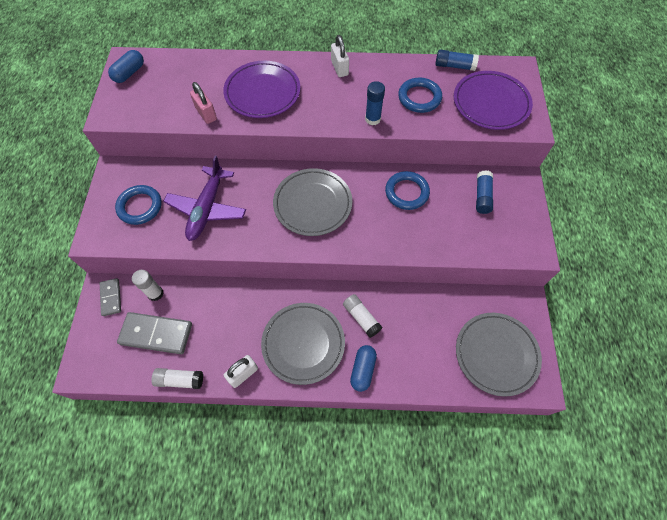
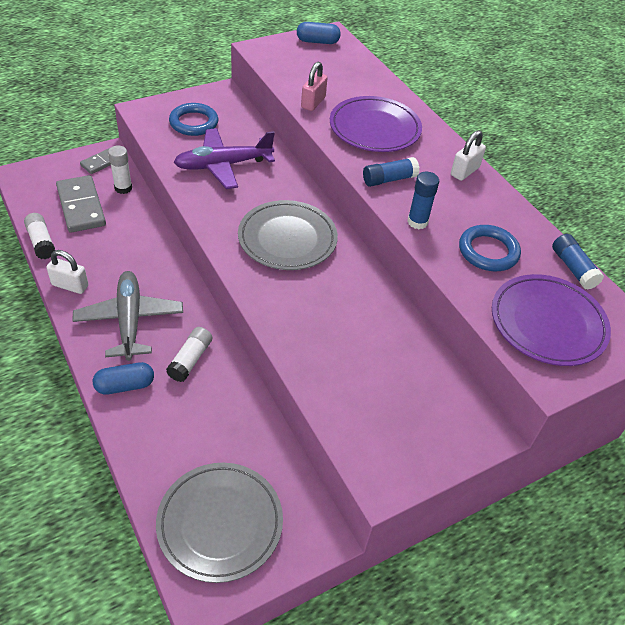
camera: 55 degrees right, 15 degrees down
grey plate [261,303,345,385] -> grey plane [72,271,183,361]
blue ring [385,171,430,210] -> none
blue glue stick [476,170,493,214] -> blue glue stick moved to [363,157,420,187]

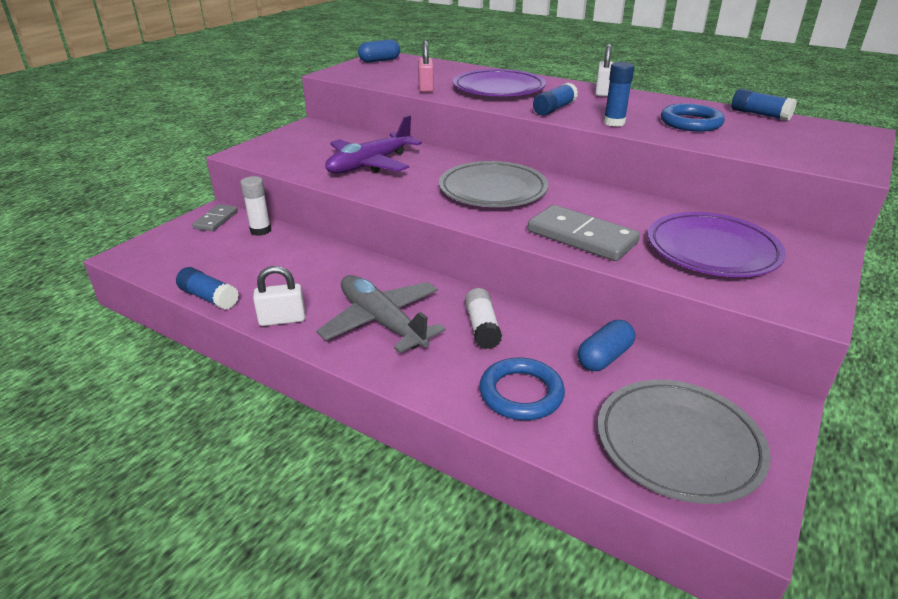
camera: 25 degrees left, 15 degrees down
white glue stick [24,213,55,259] -> blue glue stick [176,267,239,310]
grey domino [56,175,106,233] -> grey domino moved to [527,205,640,261]
blue capsule [93,362,154,395] -> blue capsule moved to [578,320,635,371]
blue ring [169,103,218,136] -> blue ring moved to [479,358,565,420]
purple plate [492,274,611,366] -> purple plate moved to [648,212,786,277]

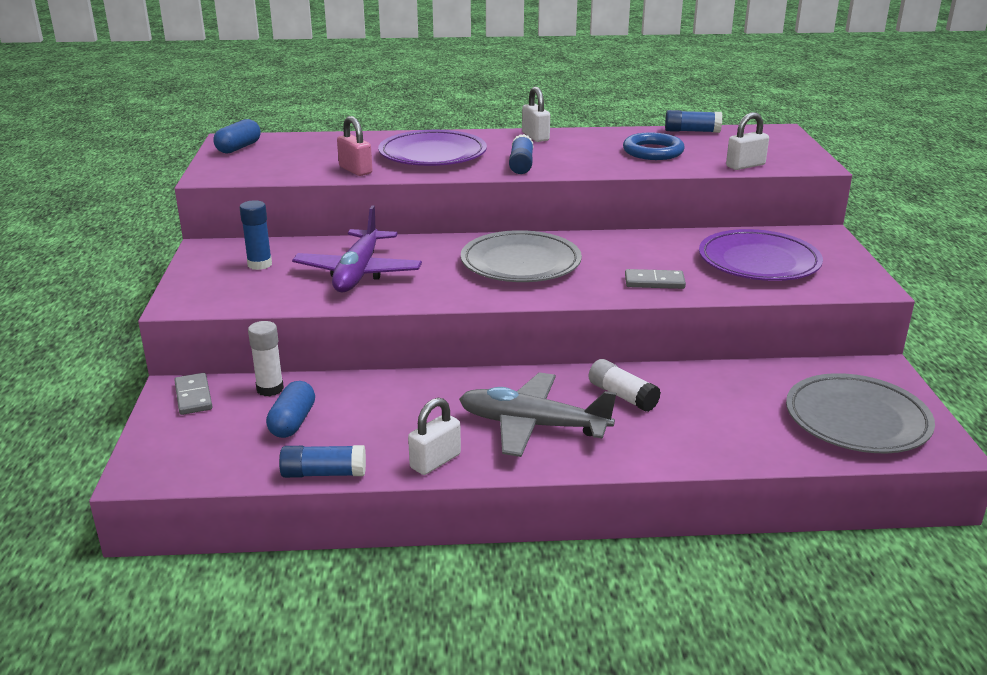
camera: 35 degrees left, 5 degrees down
blue ring [479,358,565,420] -> none
grey domino [527,205,640,261] -> grey domino [625,269,686,289], size x0.57
blue capsule [578,320,635,371] -> blue capsule moved to [266,381,315,438]
blue glue stick [604,62,634,127] -> blue glue stick moved to [240,200,272,270]
none -> white padlock [726,112,769,170]

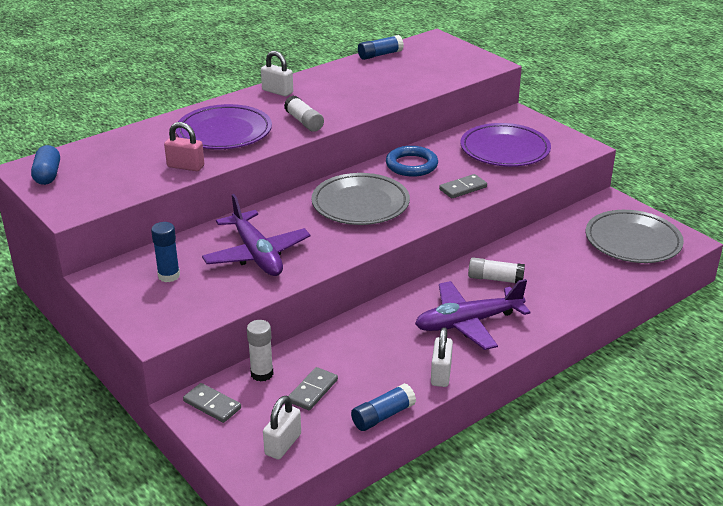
camera: 35 degrees left, 5 degrees up
blue capsule [266,381,315,438] -> grey domino [288,367,338,410]
grey plane [459,372,616,457] -> purple plane [415,279,531,350]
blue glue stick [509,134,533,174] -> white glue stick [284,96,324,132]
blue ring [623,133,685,160] -> blue ring moved to [386,146,438,177]
white padlock [726,112,769,170] -> white padlock moved to [263,396,301,460]

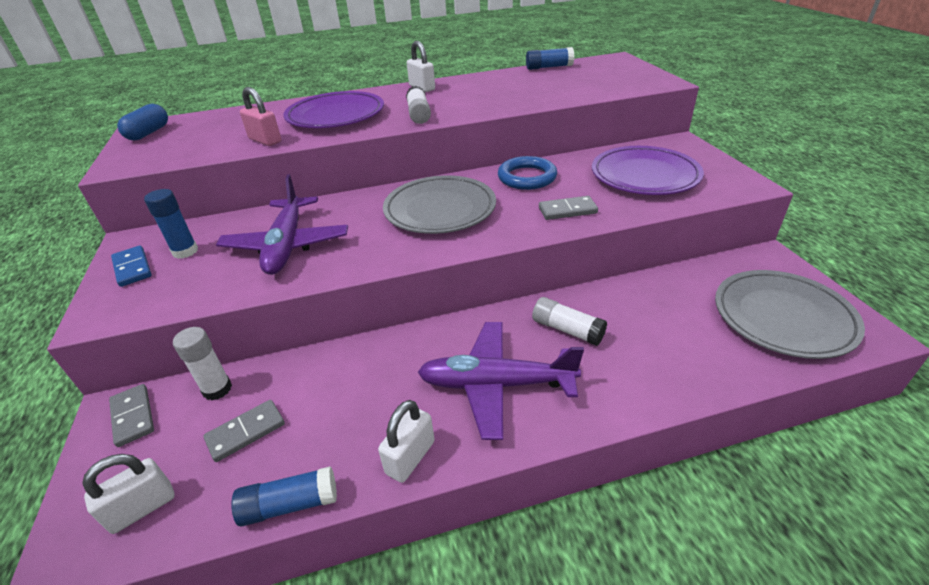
camera: 25 degrees right, 5 degrees up
none -> blue domino [111,246,152,287]

